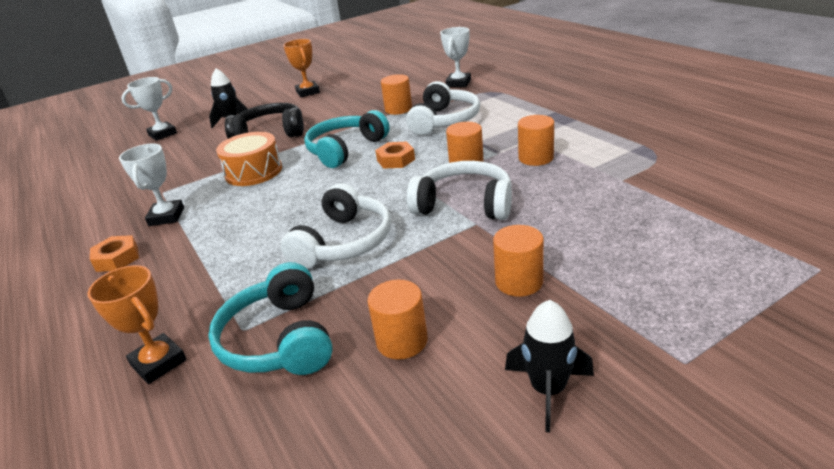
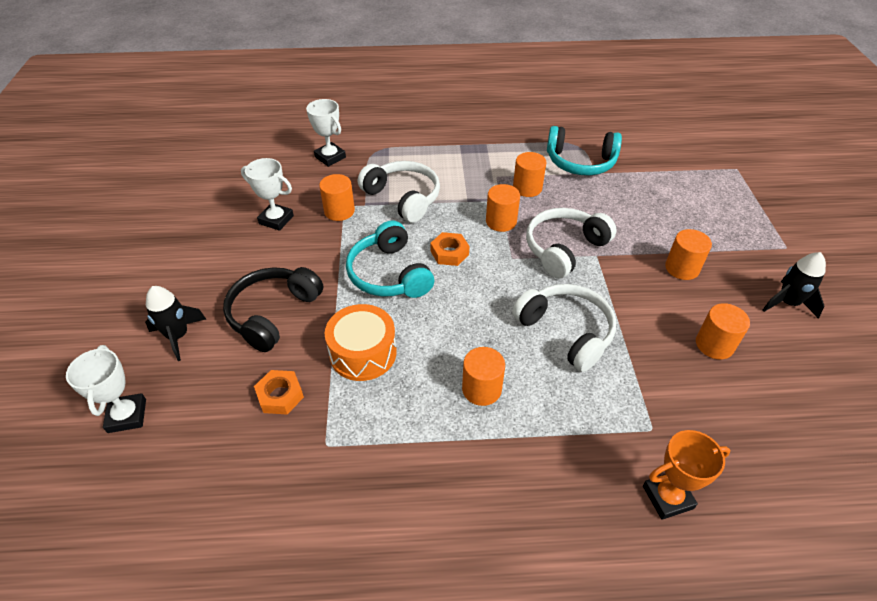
camera: 65 degrees left, 15 degrees up
orange nut [90,235,139,272] -> orange nut moved to [254,370,304,414]
white trophy [119,144,184,226] -> white trophy moved to [241,158,294,231]
turquoise headphones [208,262,333,375] -> turquoise headphones moved to [547,126,622,176]
orange trophy [283,39,320,97] -> none
none -> orange cylinder [462,347,505,406]

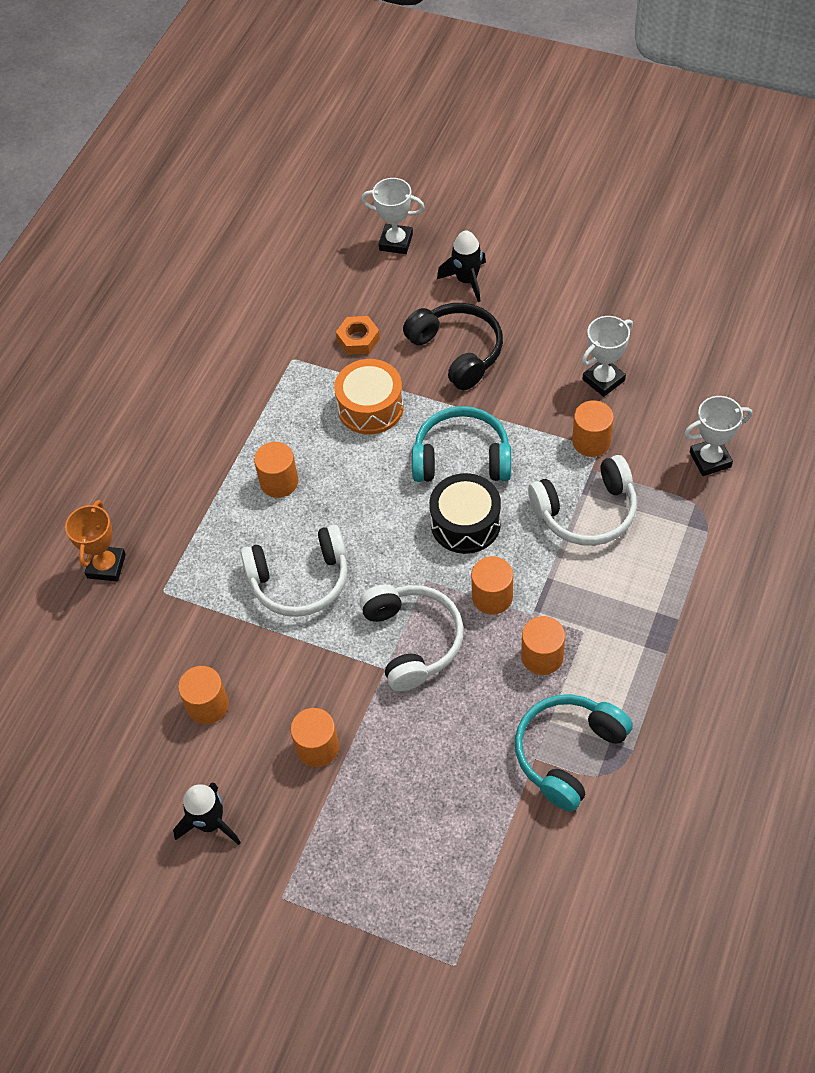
camera: 120 degrees right, 10 degrees up
orange nut [430,232,469,266] -> black drum [429,473,501,554]

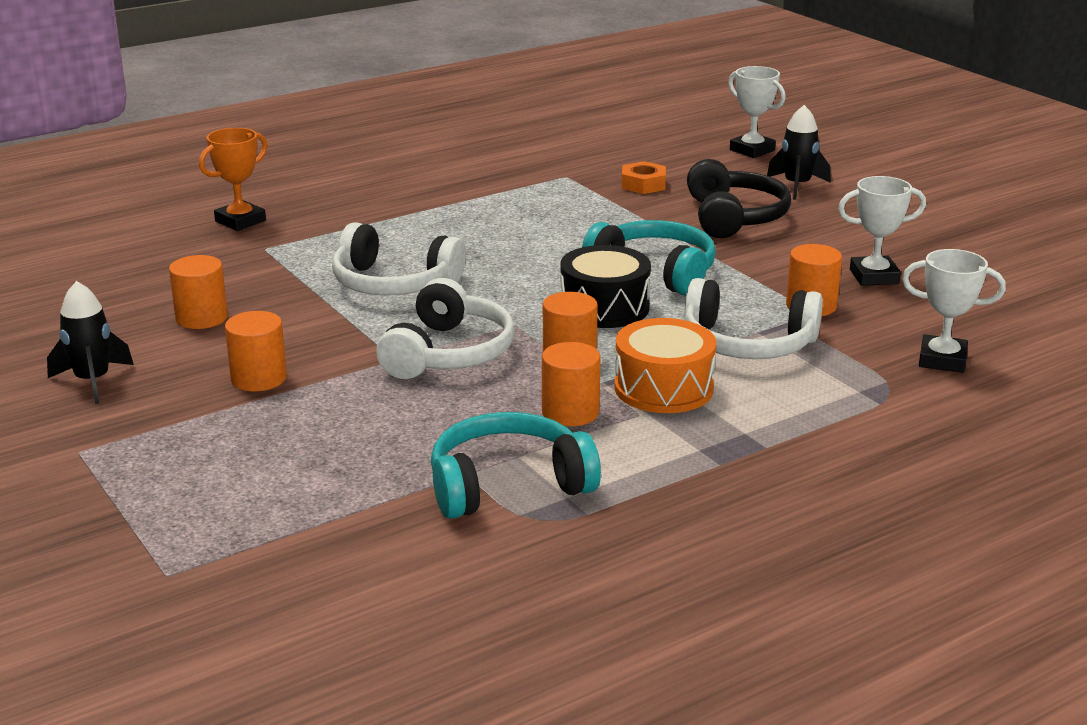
camera: 30 degrees right, 30 degrees down
orange cylinder [254,442,298,498] -> none
orange drum [334,359,404,435] -> orange drum moved to [615,318,716,413]

